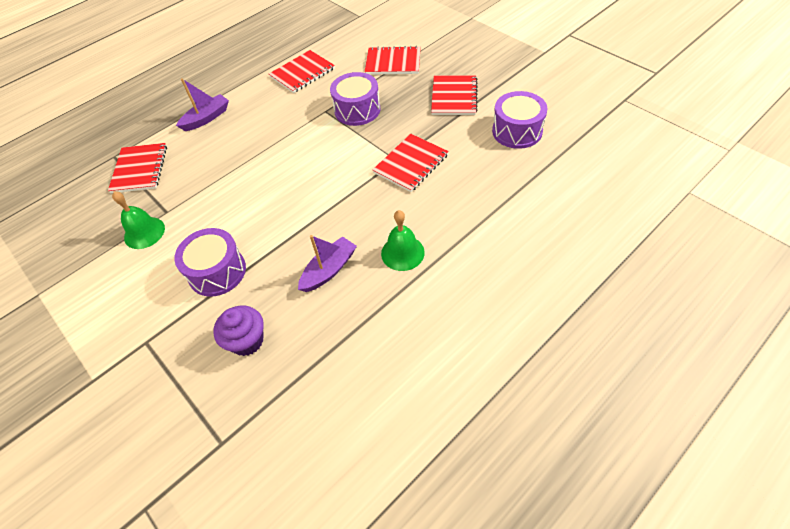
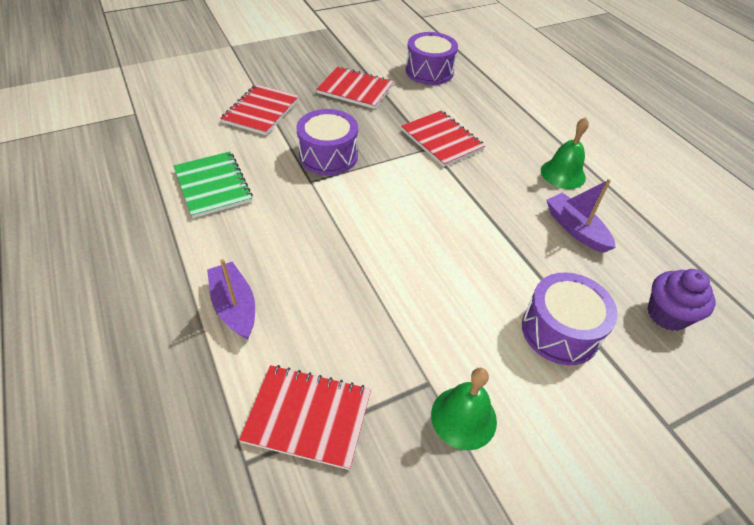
camera: 80 degrees left, 5 degrees down
red notebook [269,50,335,93] -> green notebook [174,151,253,218]

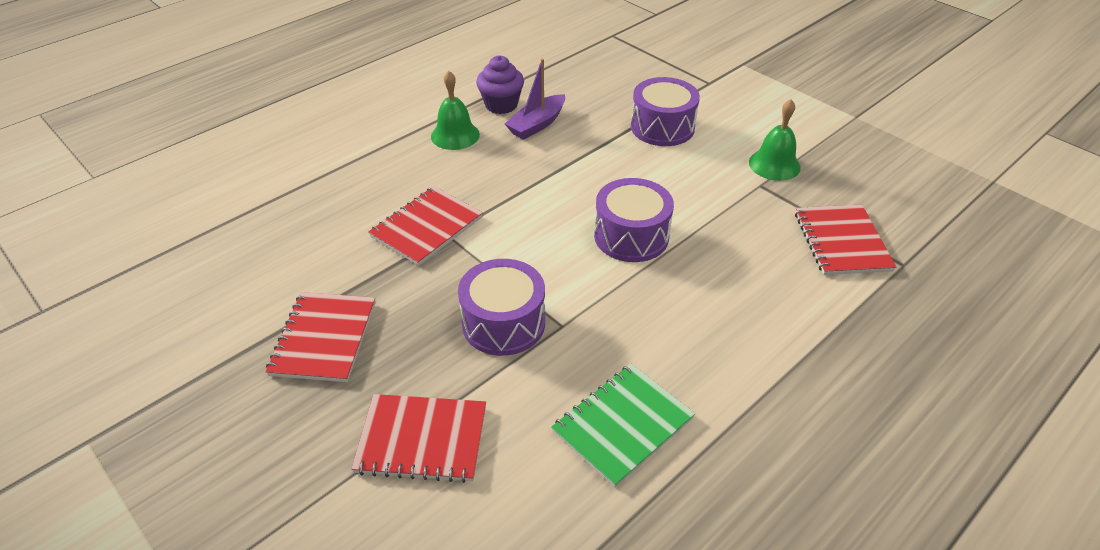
camera: 105 degrees left, 5 degrees down
purple boat [207,259,255,340] -> none
purple drum [406,32,458,85] -> purple drum moved to [594,178,674,262]
purple cupcake [647,269,716,331] -> purple cupcake moved to [476,55,524,114]

